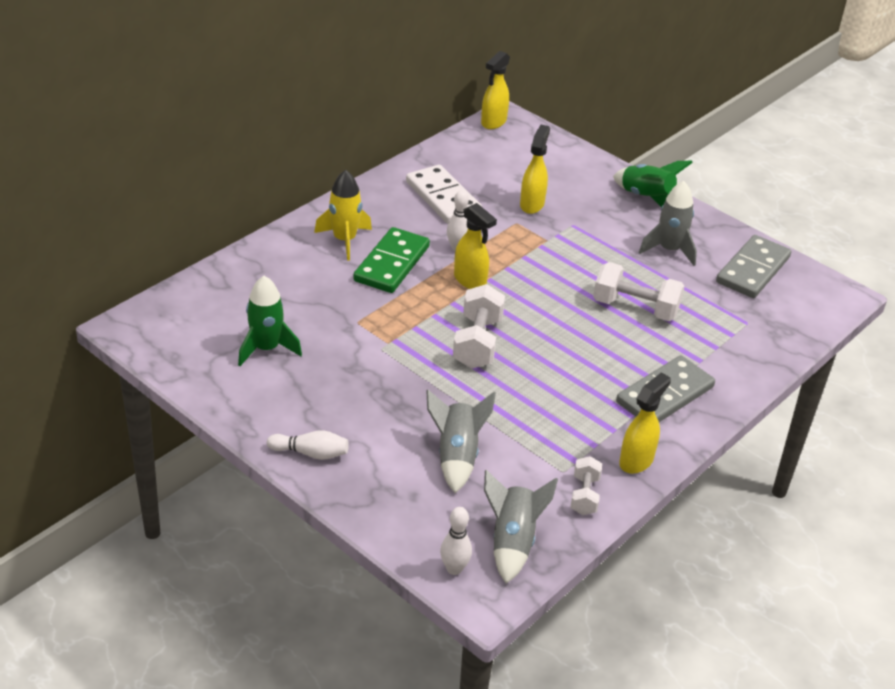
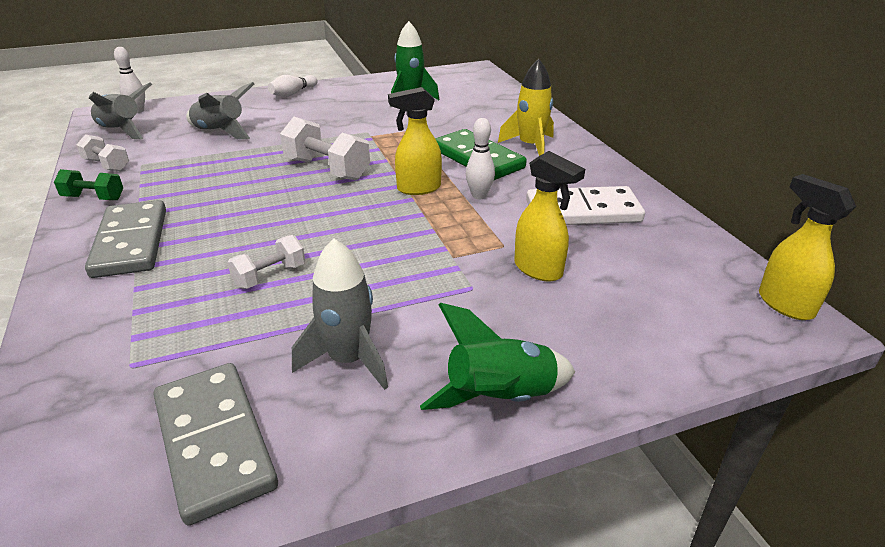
camera: 120 degrees right, 5 degrees down
white dumbbell [593,262,685,321] -> white dumbbell [227,235,305,289], size x0.60
yellow spray bottle [619,373,671,474] -> green dumbbell [54,169,123,200]

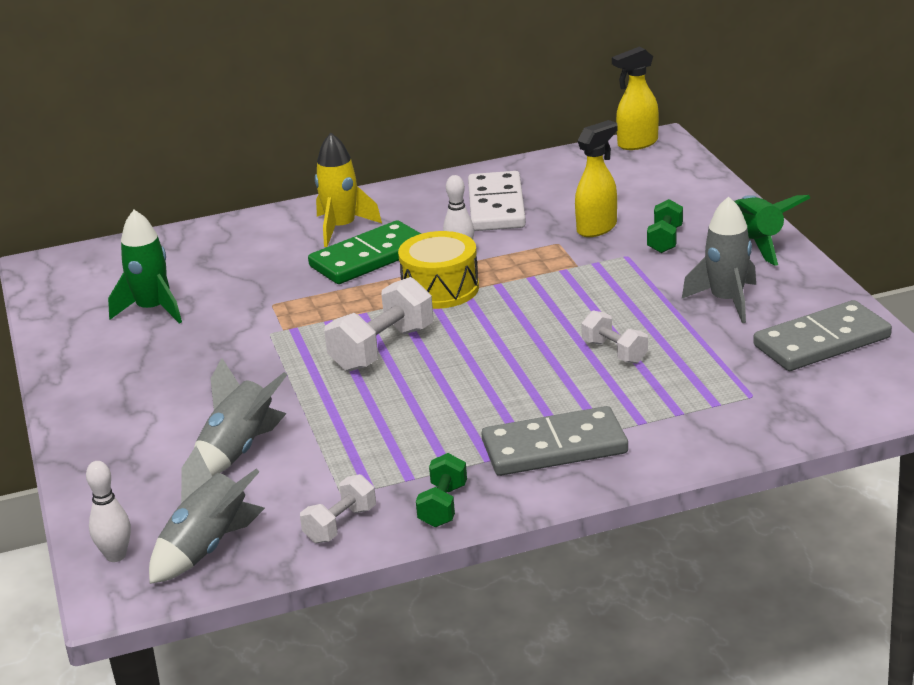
camera: 85 degrees left, 5 degrees down
white bowling pin [268,75,318,97] -> none
yellow spray bottle [388,87,442,195] -> yellow drum [398,231,479,309]
none -> green dumbbell [647,199,683,253]

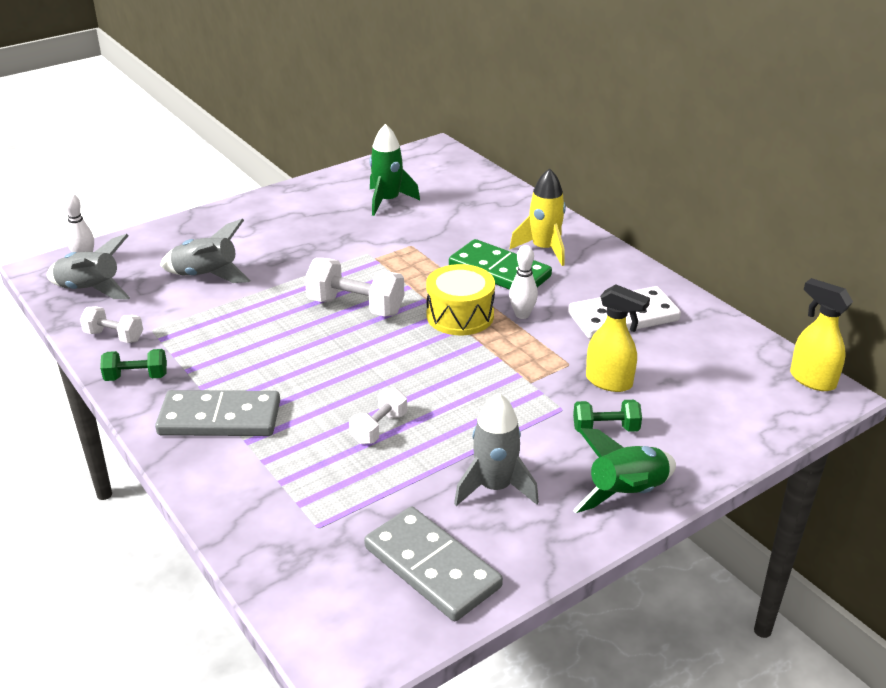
camera: 70 degrees right, 5 degrees up
grey domino [482,406,628,476] -> grey domino turned 60 degrees counterclockwise [155,390,280,436]

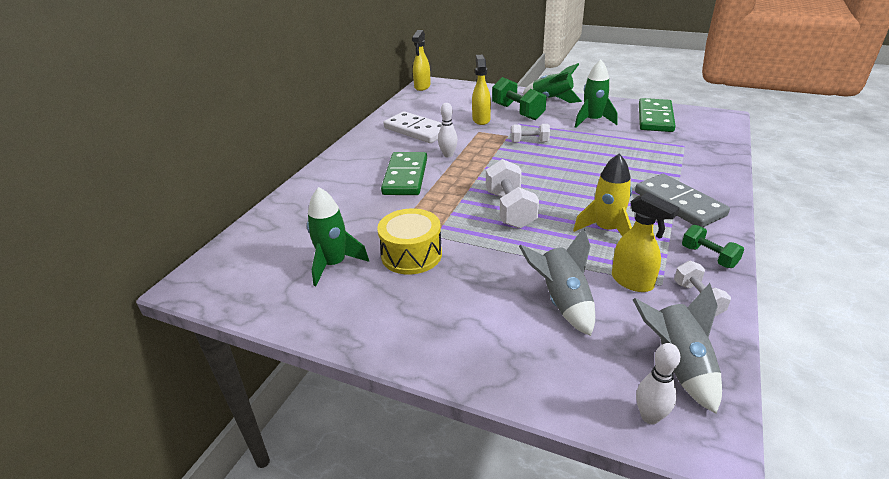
camera: 120 degrees left, 0 degrees up
white dumbbell [349,387,407,444] -> white dumbbell moved to [511,124,550,143]
grey domino [364,507,503,621] -> green domino [639,98,676,132]
yellow drum [426,264,495,335] -> yellow drum moved to [377,208,442,274]
grey rocket [454,393,539,506] -> green rocket [575,59,618,128]
yellow rocket [510,168,566,266] -> yellow rocket moved to [573,154,632,237]
green dumbbell [573,400,642,433] -> green dumbbell [492,77,547,120], size x1.68
none -> yellow spray bottle [612,192,680,292]

